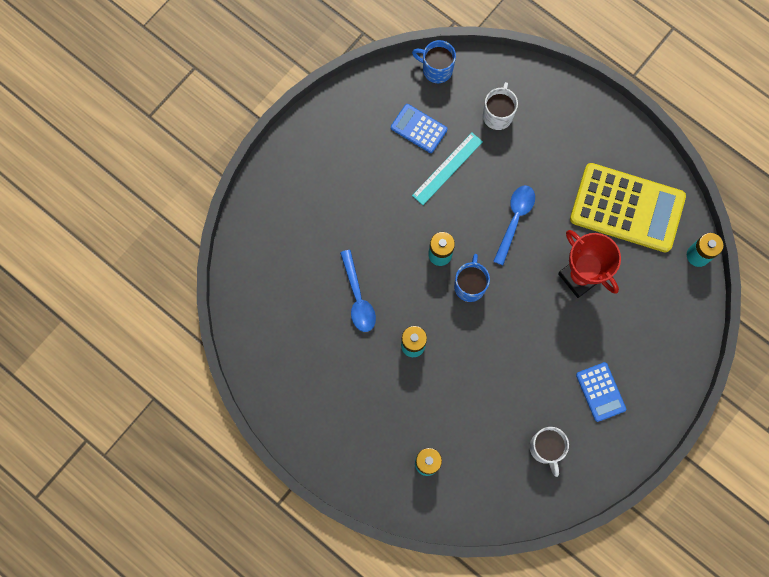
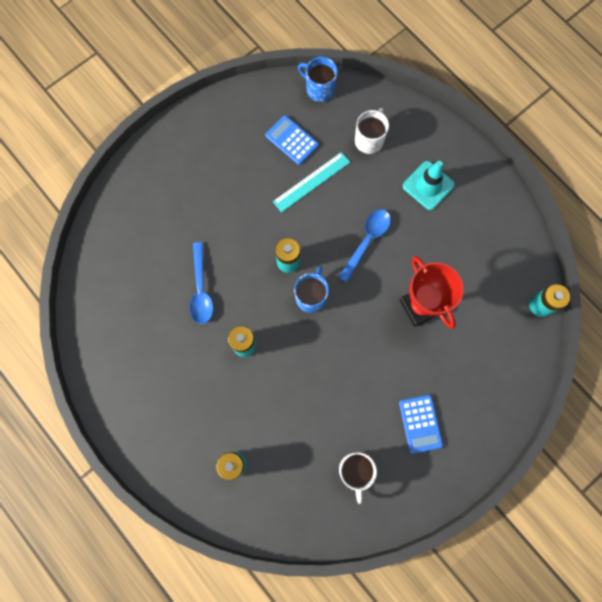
camera: 10 degrees right, 0 degrees up
yellow calculator [570,163,686,252] -> none
none -> turquoise traffic cone [403,161,455,210]

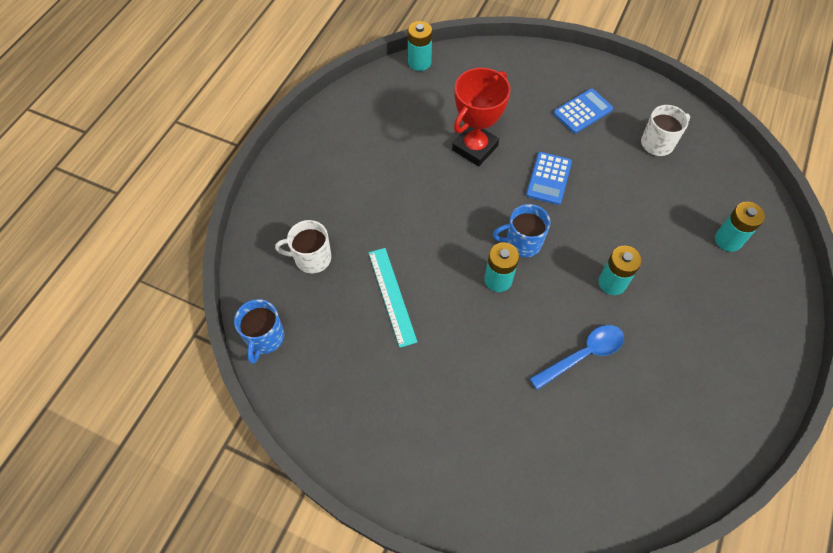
camera: 115 degrees left, 15 degrees down
blue calculator [265,115,319,165] -> blue calculator moved to [526,152,572,205]
turquoise ruler [273,152,350,212] -> turquoise ruler turned 45 degrees clockwise [369,248,417,348]
blue spoon [339,209,391,282] -> none
turquoise traffic cone [403,161,455,210] -> none

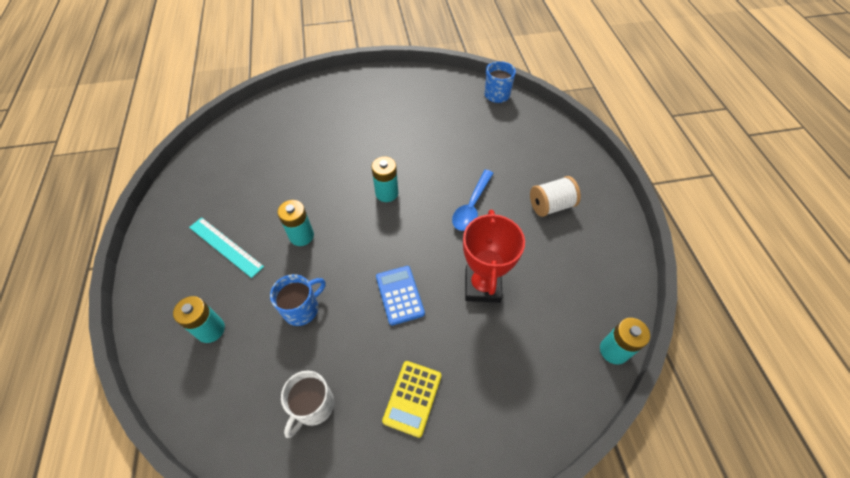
camera: 145 degrees right, 5 degrees down
white mug [275,220,331,274] -> none
turquoise ruler [369,248,417,348] -> turquoise ruler moved to [189,217,264,278]
blue mug [493,204,551,257] -> blue mug moved to [270,274,326,326]
blue spoon [530,325,624,390] -> blue spoon moved to [452,170,493,231]
blue calculator [553,89,613,133] -> yellow calculator [382,361,441,438]
none -> white spool [530,176,581,217]

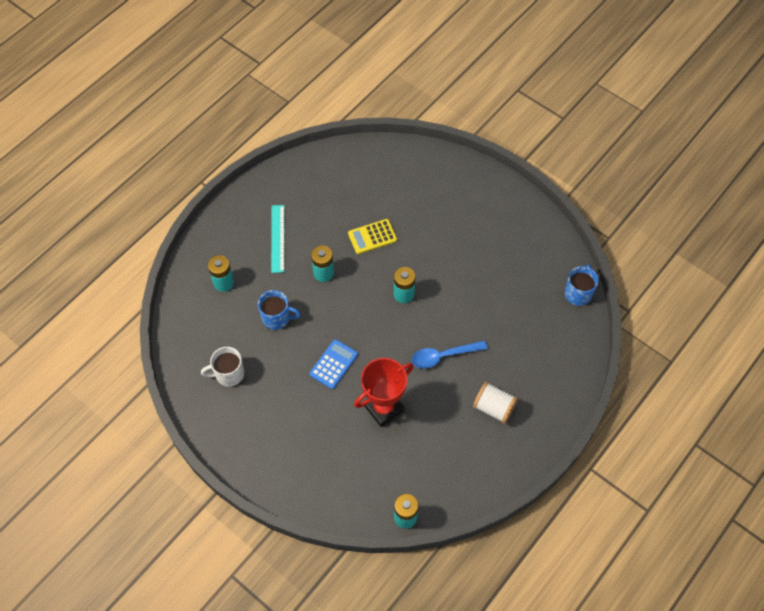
camera: 50 degrees right, 5 degrees up
yellow calculator [382,361,441,438] -> yellow calculator moved to [348,219,397,254]

